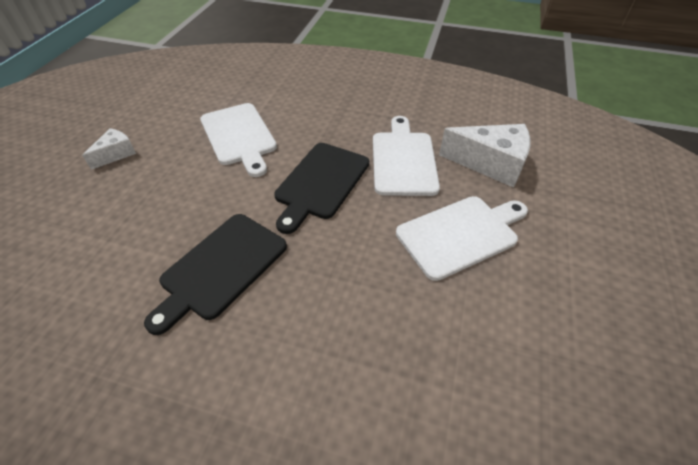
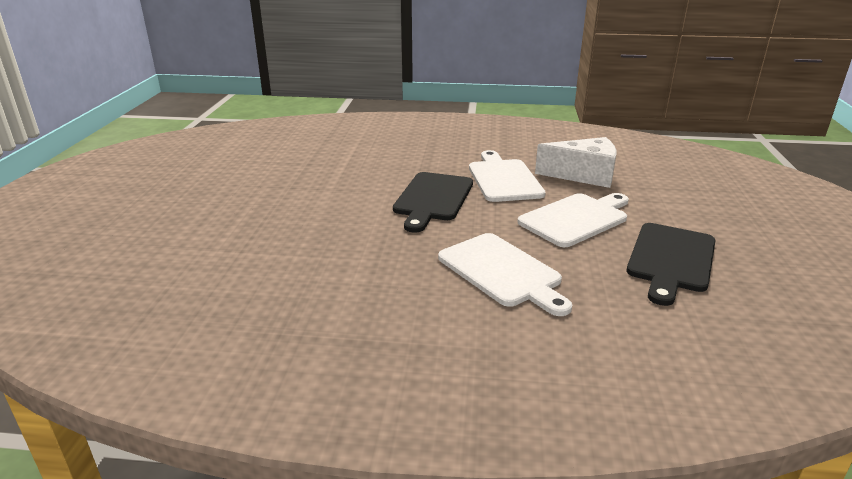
camera: 10 degrees left, 20 degrees down
white cheese [82,128,136,170] -> none
black cutting board [144,214,287,335] -> black cutting board moved to [627,223,716,306]
white cutting board [200,103,277,177] -> white cutting board moved to [438,233,572,316]

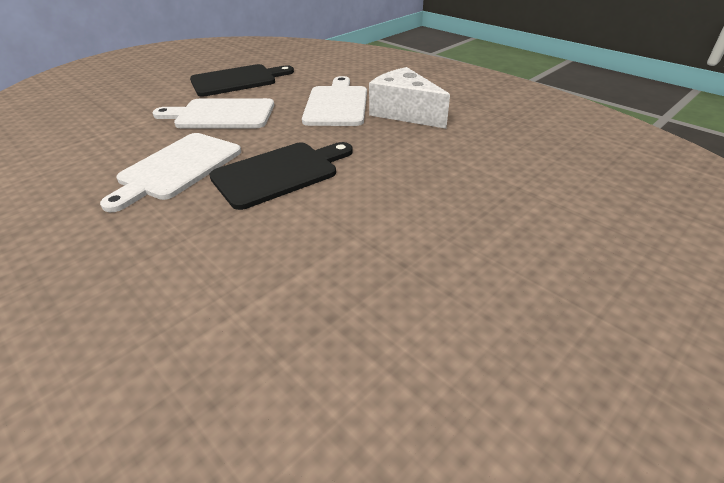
camera: 140 degrees left, 10 degrees up
white cheese [535,137,617,188] -> white cheese moved to [369,67,450,129]

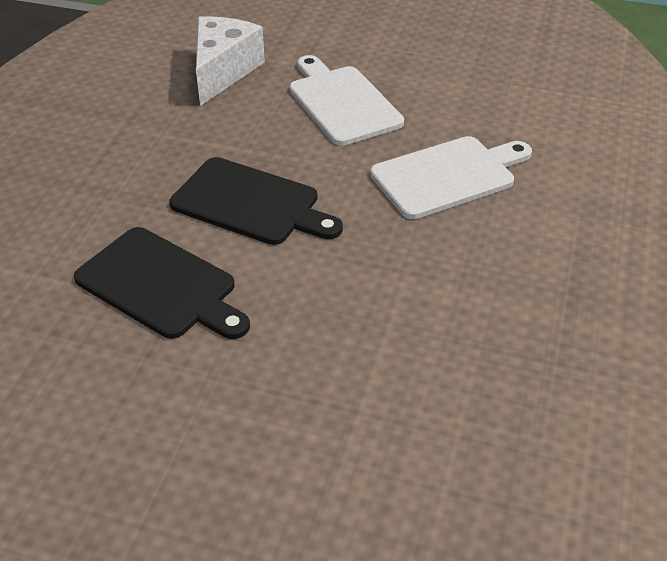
camera: 60 degrees right, 5 degrees up
white cutting board [100,133,241,212] -> none
black cutting board [190,64,294,97] -> black cutting board moved to [74,227,250,339]
white cheese [369,67,450,129] -> white cheese moved to [196,16,265,106]

